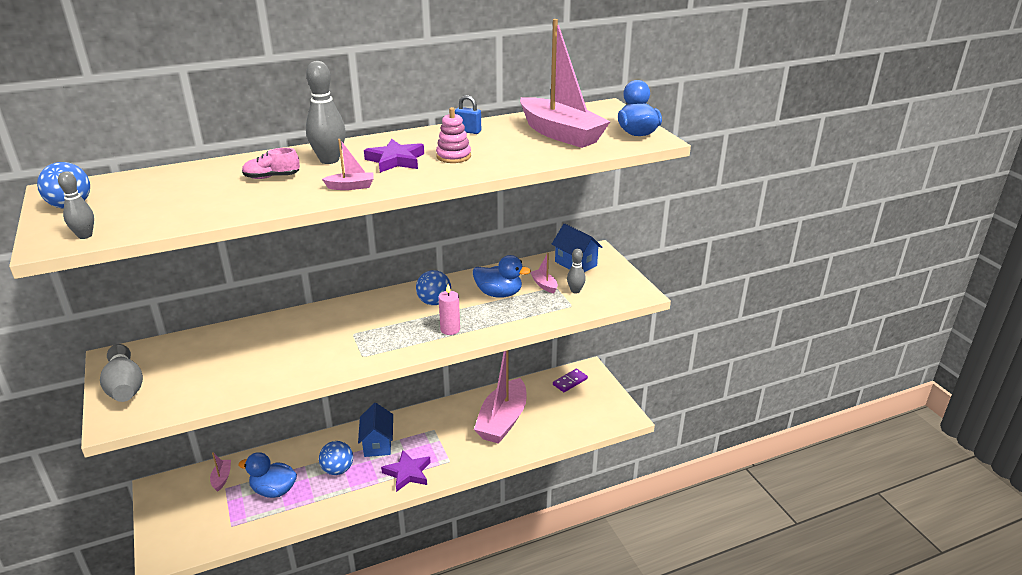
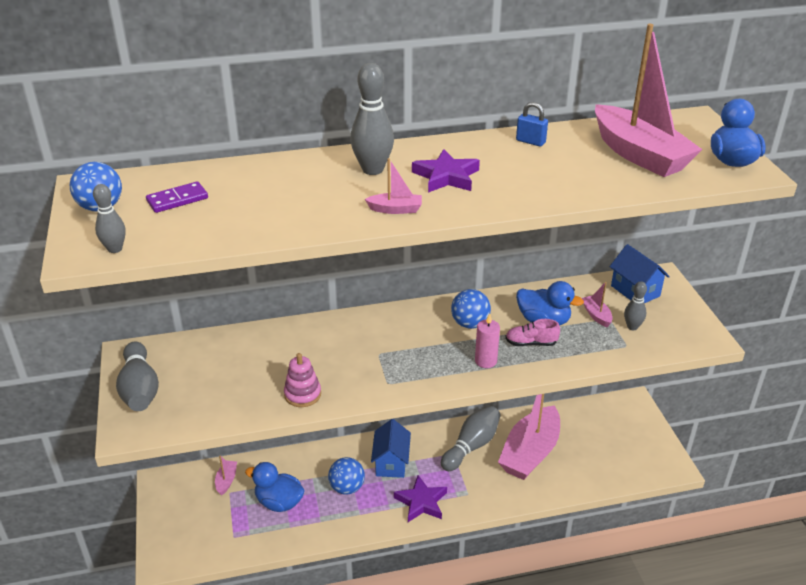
camera: 10 degrees right, 5 degrees up
pink shoe [242,148,300,179] -> pink shoe moved to [505,319,560,346]
pink stacking toy [436,107,471,163] -> pink stacking toy moved to [284,353,321,407]
purple domino [553,369,588,392] -> purple domino moved to [146,181,208,213]
none -> grey bowling pin [441,406,501,471]

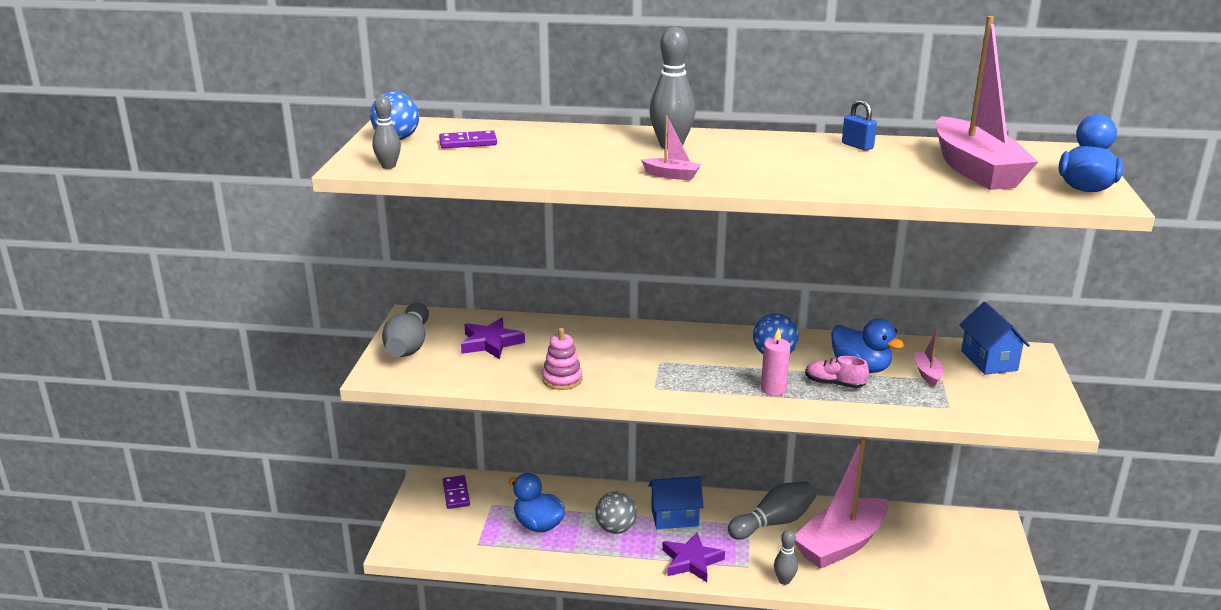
camera: 20 degrees right, 10 degrees down
pink boat [215,455,237,495] -> none
blue ball [328,457,365,495] -> grey ball [595,492,637,534]
blue house [371,419,411,478] -> blue house turned 60 degrees clockwise [649,476,704,529]
purple star [412,149,480,193] -> purple star moved to [461,318,525,359]
grey bowling pin [624,281,647,330] -> grey bowling pin moved to [774,530,798,585]
none -> purple domino [443,475,470,509]

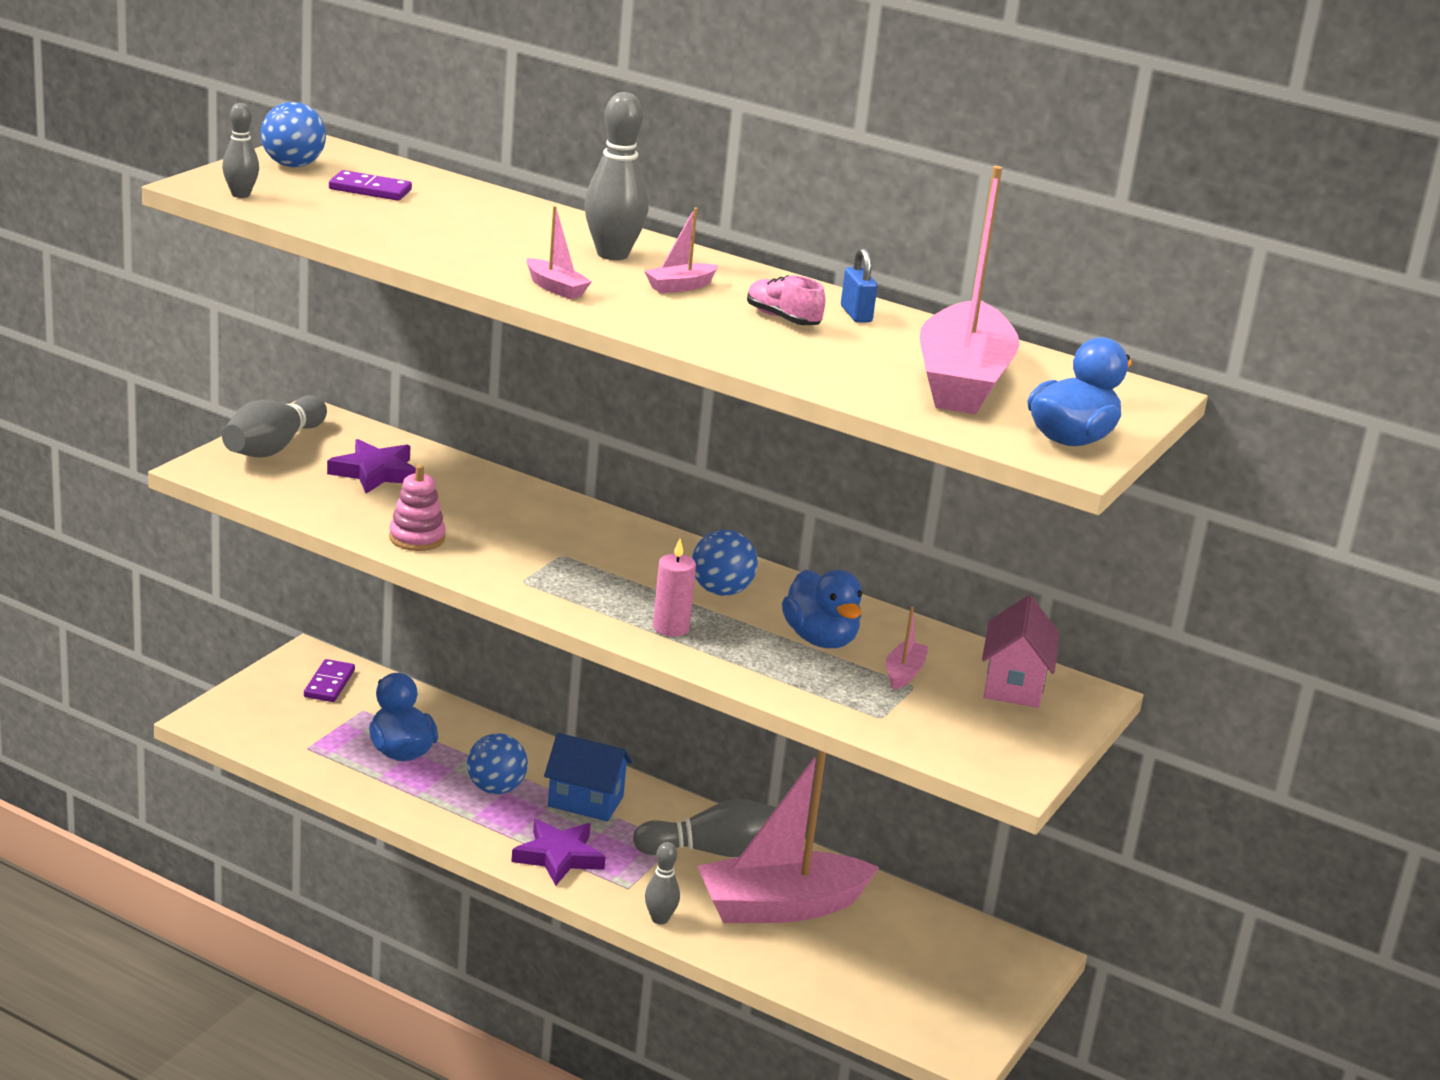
camera: 20 degrees right, 0 degrees up
grey ball [595,492,637,534] -> blue ball [467,733,528,794]
pink shoe [805,356,869,388] -> pink shoe moved to [747,275,825,325]
blue house [959,302,1030,375] -> pink house [982,595,1059,708]
none -> pink boat [644,207,719,293]

